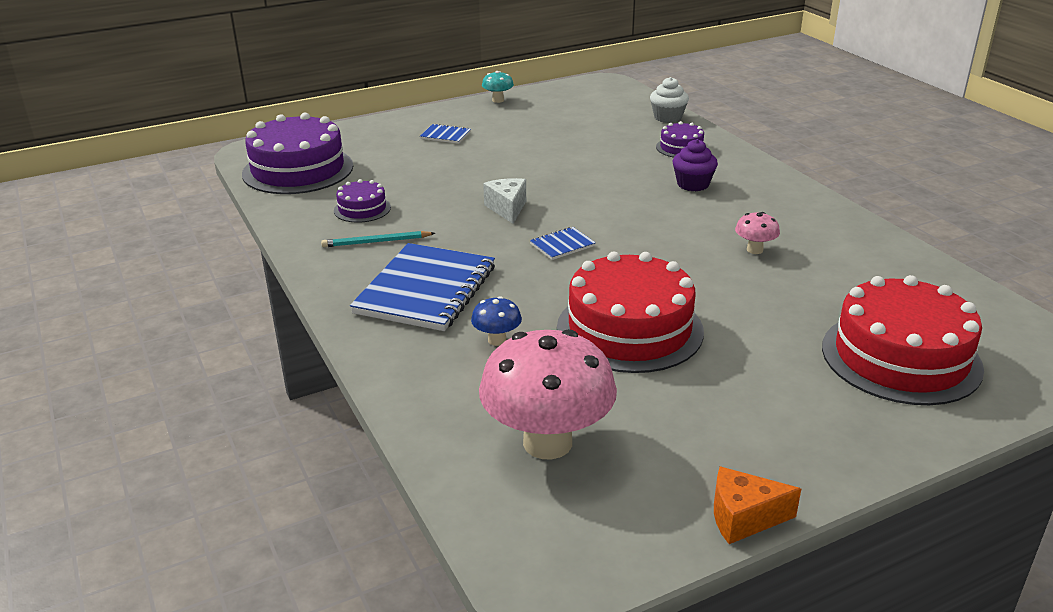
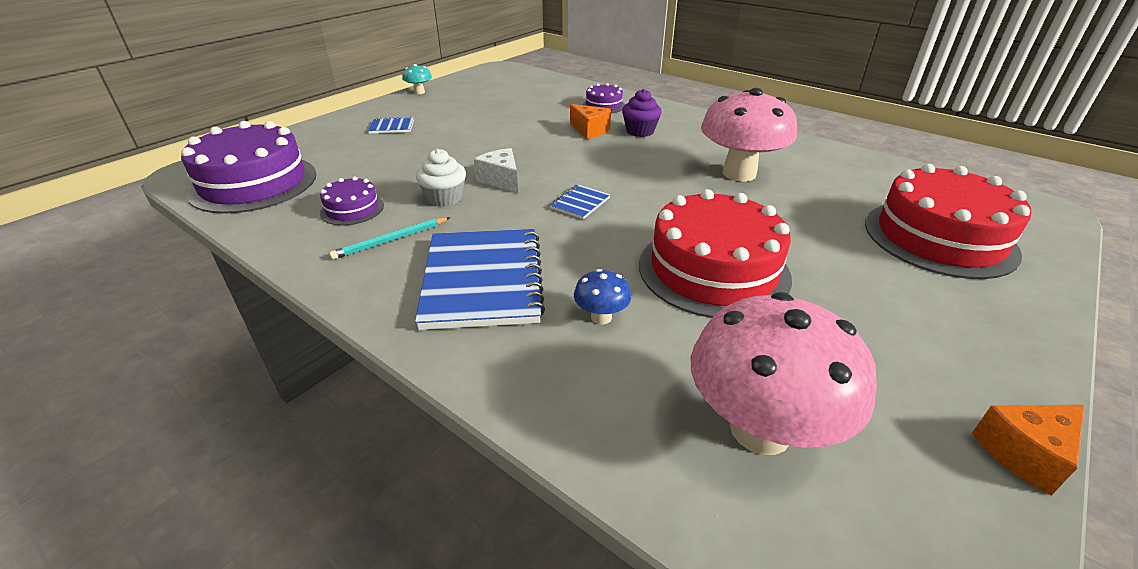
camera: 25 degrees left, 5 degrees up
white cupcake [650,77,689,123] -> white cupcake moved to [416,149,466,207]
pink mushroom [735,212,780,254] -> pink mushroom [701,88,797,181], size x2.30
none -> orange cheese [570,104,611,139]

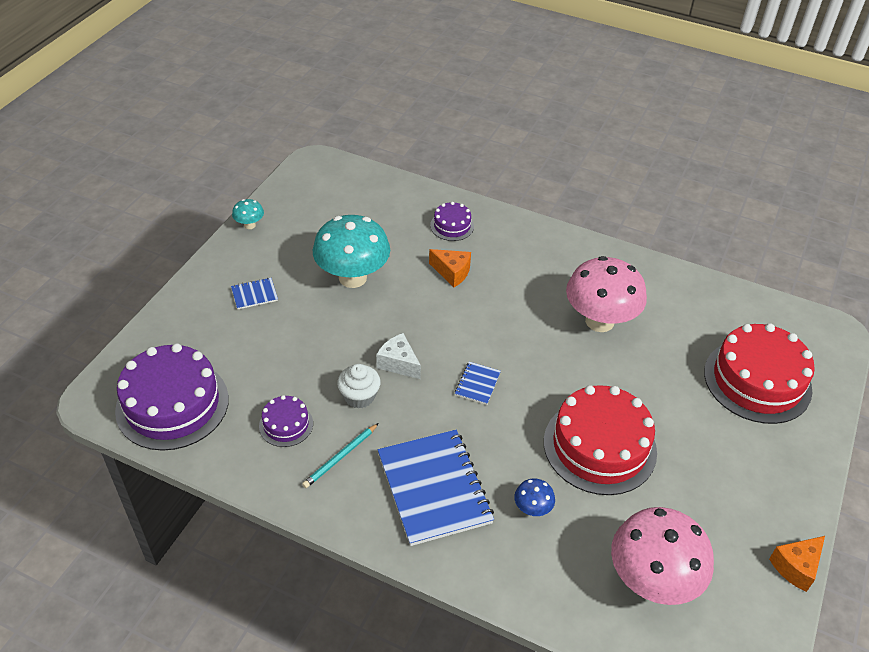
camera: 15 degrees left, 10 degrees up
purple cupcake [622,89,662,137] -> none
none -> turquoise mushroom [313,215,390,288]

